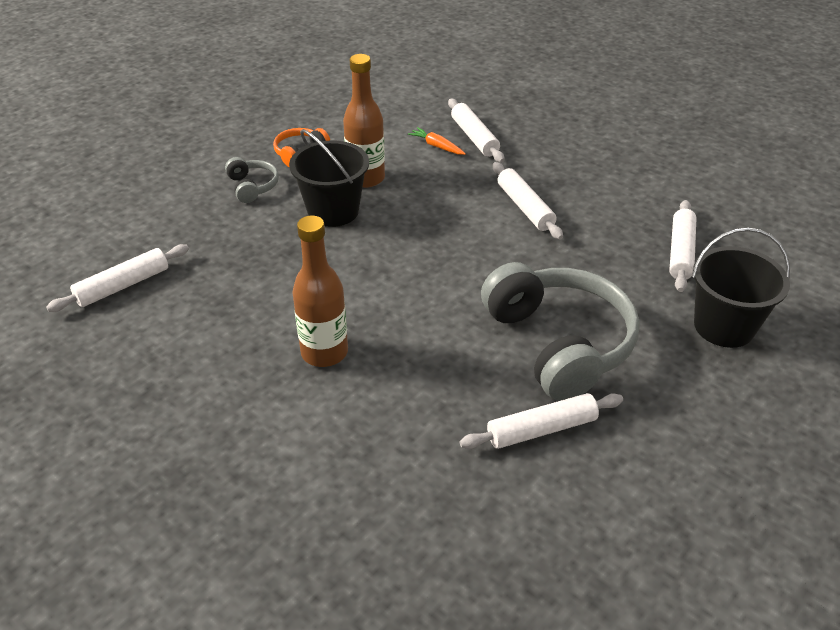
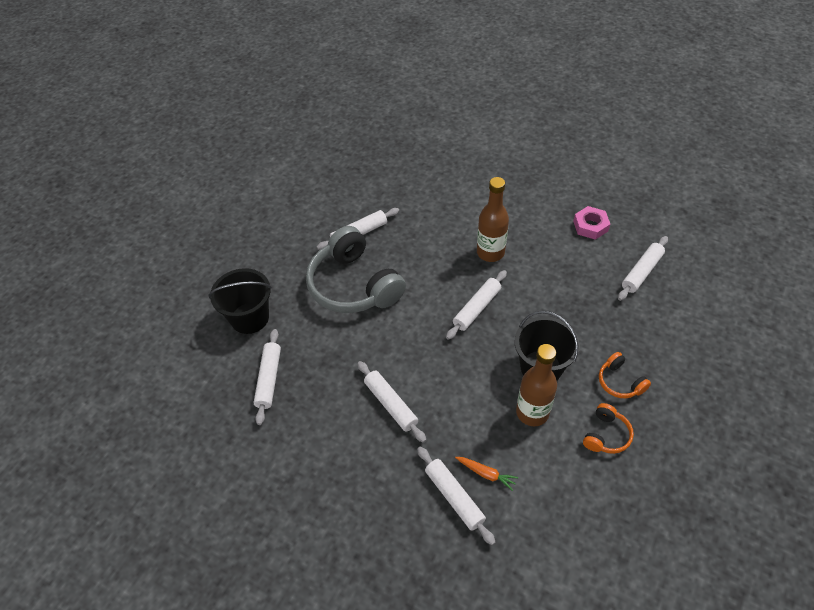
camera: 170 degrees right, 10 degrees up
grey headphones [225,157,279,203] -> orange headphones [599,352,651,398]
none -> white rolling pin [446,270,507,340]
none -> pink nut [573,206,610,240]

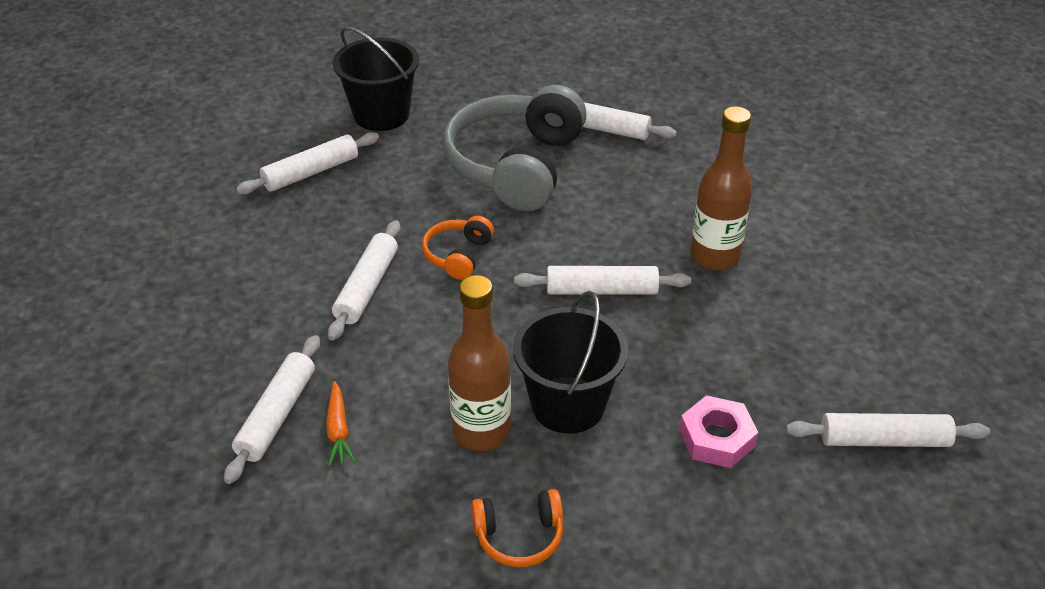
camera: 50 degrees right, 10 degrees down
pink nut [573,206,610,240] -> pink nut moved to [679,395,758,468]
orange headphones [599,352,651,398] -> orange headphones moved to [422,216,494,280]

